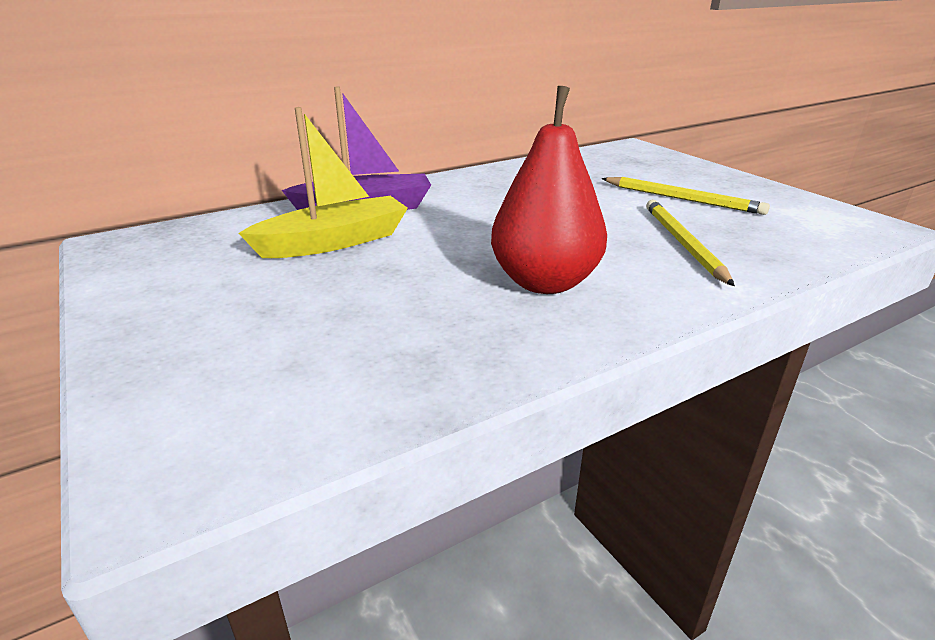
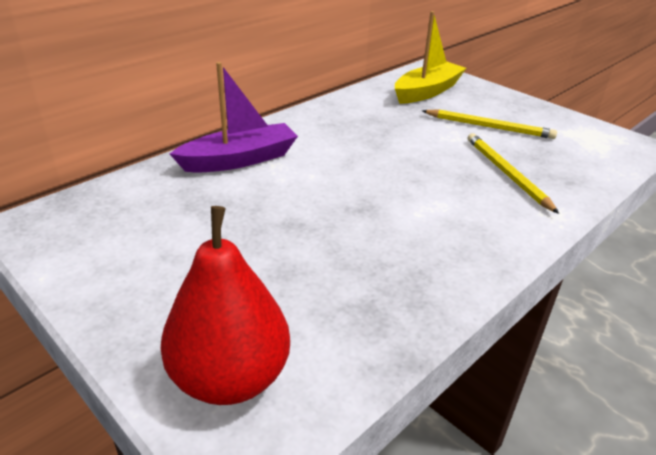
camera: 15 degrees left, 5 degrees up
yellow boat [238,107,408,258] -> yellow boat moved to [395,11,466,104]
red pear [491,86,607,294] -> red pear moved to [161,206,290,405]

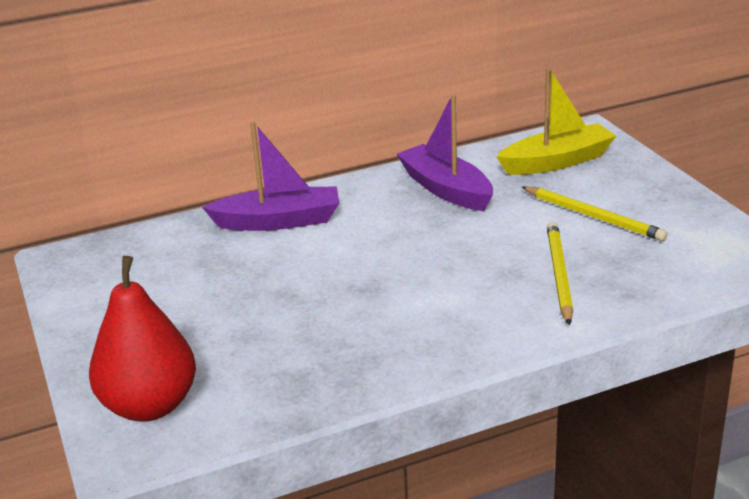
camera: 25 degrees right, 5 degrees down
none -> purple boat [397,94,493,211]

